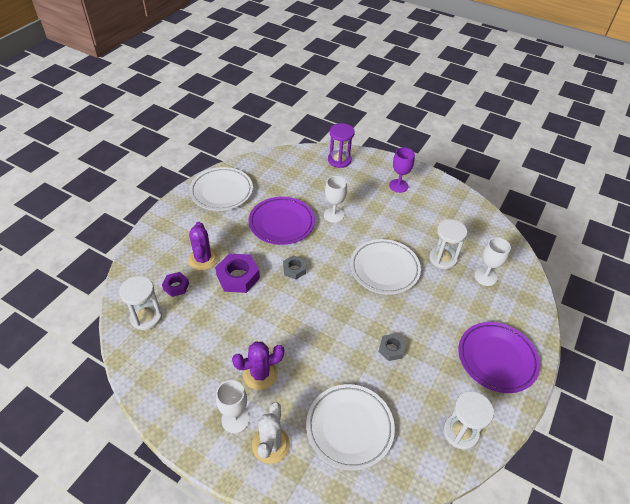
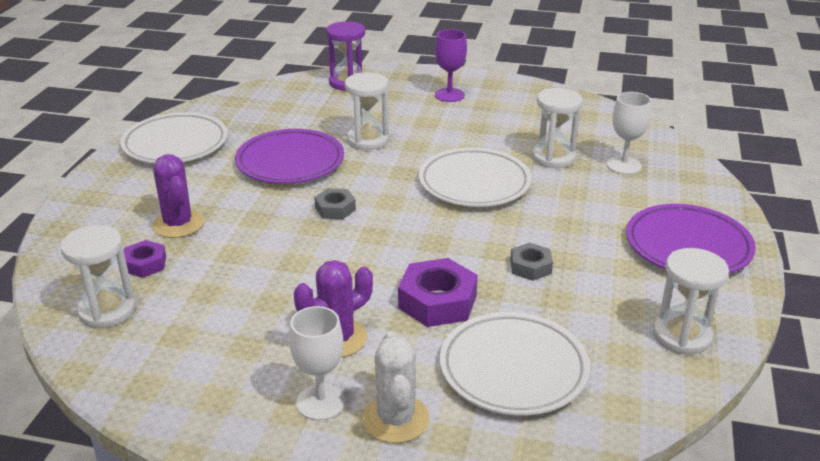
camera: 15 degrees left, 15 degrees down
purple nut [215,253,260,293] -> purple nut moved to [398,258,478,327]
white goblet [324,176,347,223] -> white hourglass [345,72,389,150]

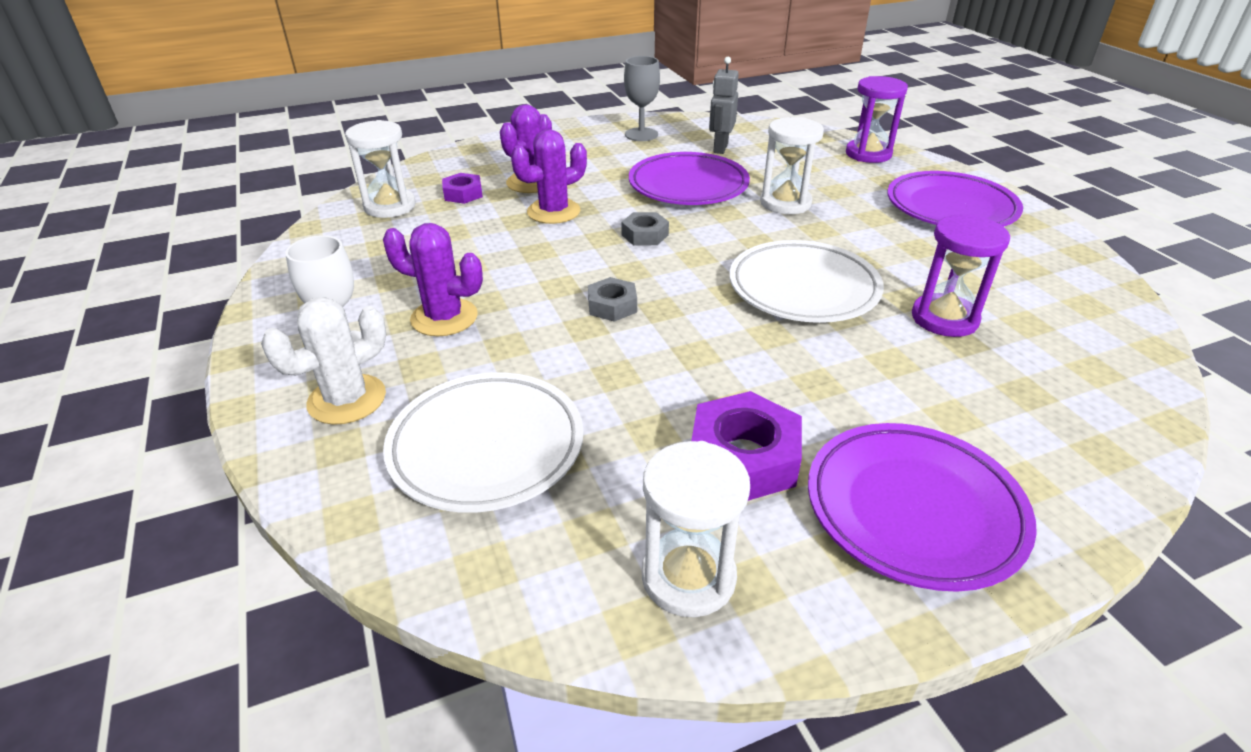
camera: 55 degrees right, 5 degrees up
white plate [120,112,228,163] -> grey goblet [624,56,660,141]
purple nut [398,258,478,327] -> purple nut moved to [691,391,802,501]
purple goblet [435,29,467,102] -> purple plate [887,171,1023,227]
grey nut [510,242,553,281] -> grey nut moved to [588,277,637,322]
white hourglass [532,88,583,168] -> purple hourglass [912,214,1010,337]
white goblet [607,92,651,174] -> none
none -> purple cactus [511,129,587,224]
none -> grey robot [709,57,739,154]

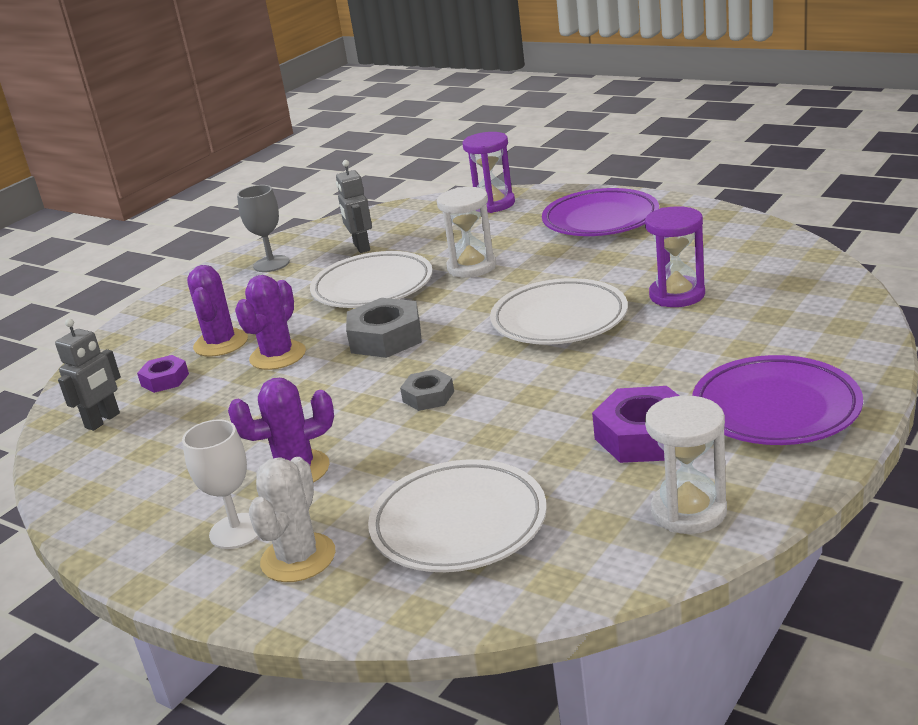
camera: 30 degrees left, 10 degrees down
white hourglass [345,120,416,218] -> grey robot [55,318,121,431]
grey nut [621,212,669,245] -> grey nut [346,298,422,358], size x1.72
purple plate [629,152,750,205] -> white plate [310,251,433,308]

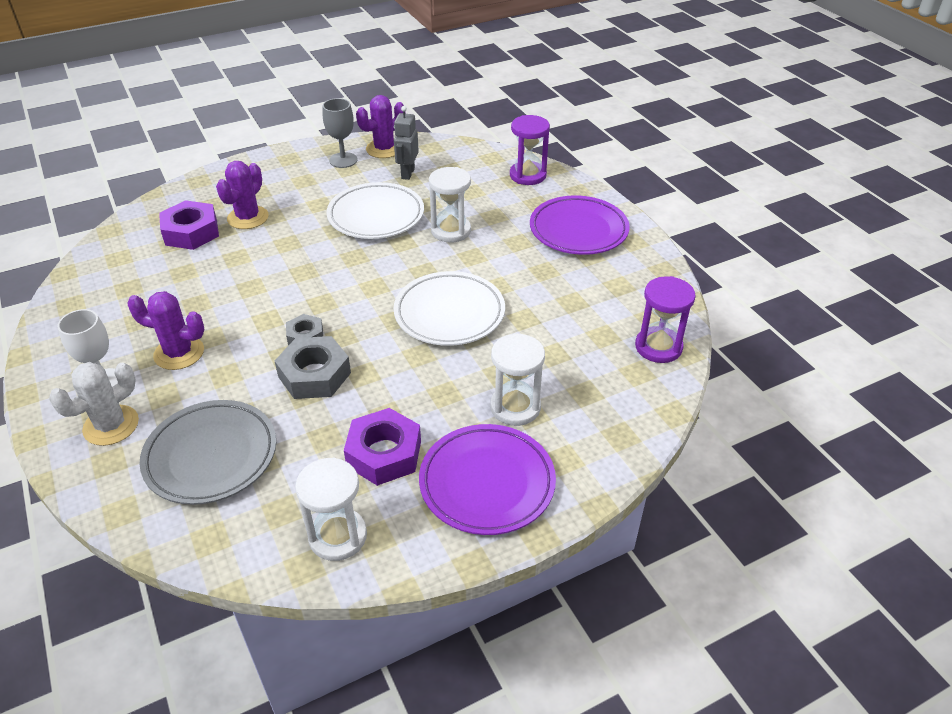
camera: 25 degrees right, 15 degrees up
grey robot [55,318,121,431] -> none
purple nut [137,355,189,393] -> purple nut [159,200,219,250], size x1.72
purple cactus [235,275,306,370] -> purple cactus moved to [356,95,404,158]
grey nut [346,298,422,358] -> grey nut moved to [275,336,351,399]
white plate [368,459,547,572] -> grey plate [139,400,276,505]
purple hourglass [645,206,705,307] -> purple hourglass moved to [635,276,696,363]
none -> white hourglass [490,333,545,426]

